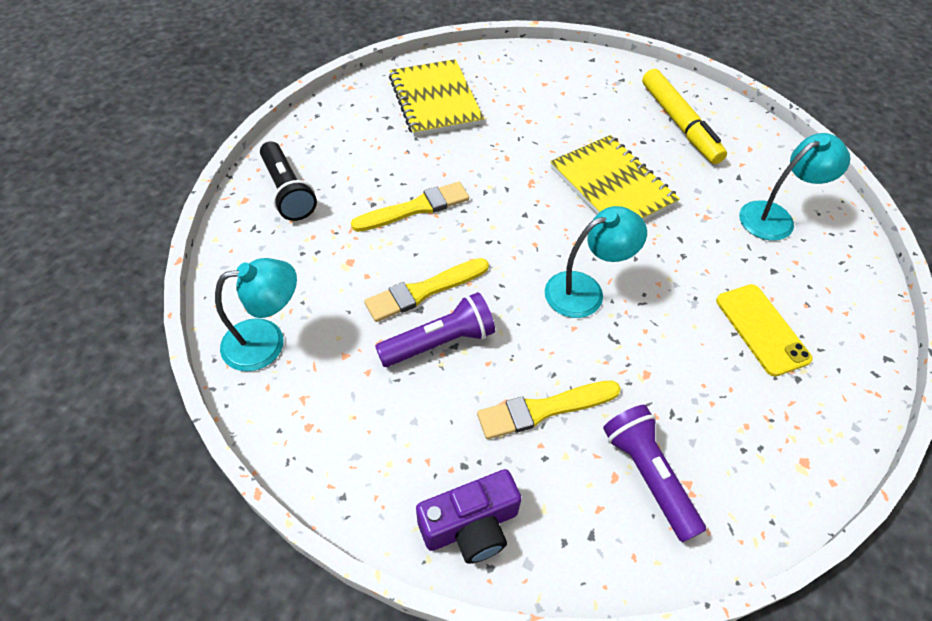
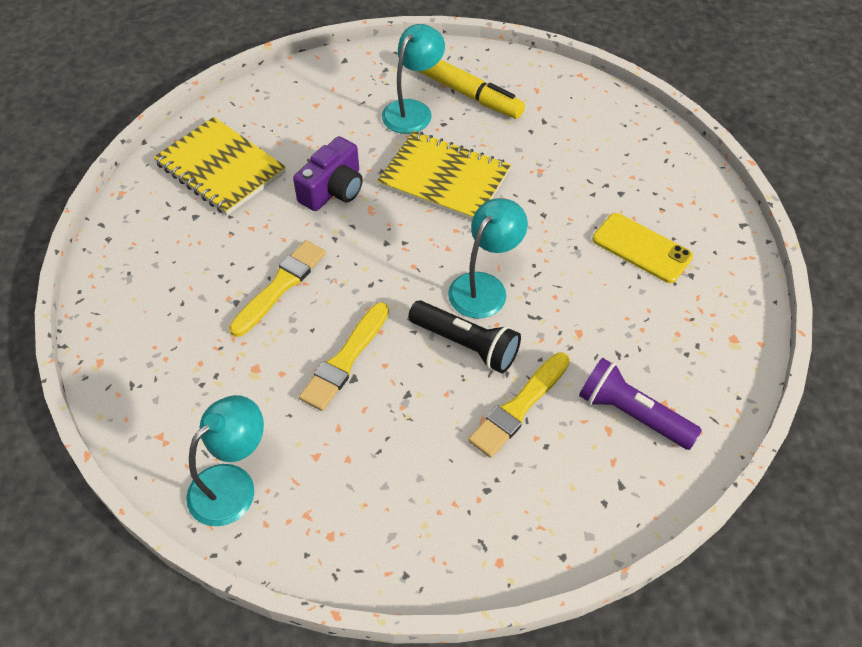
camera: 30 degrees left, 0 degrees up
black flashlight [260,141,317,221] -> black flashlight moved to [408,300,521,373]
purple flashlight [375,292,495,367] -> none
purple camera [416,469,522,564] -> purple camera moved to [293,136,363,211]
turquoise lamp [739,133,851,241] -> turquoise lamp moved to [382,24,445,134]

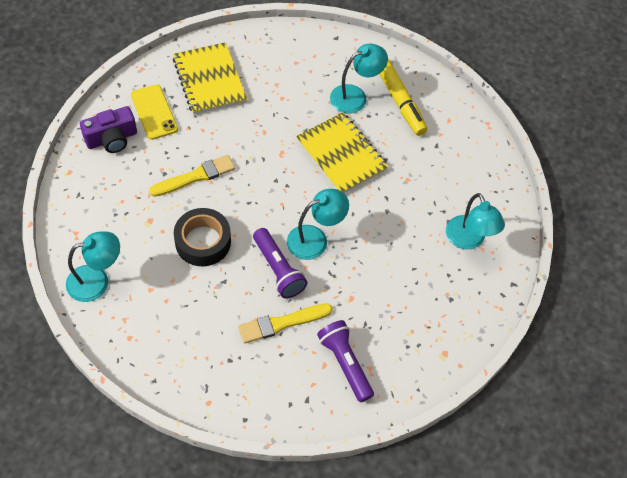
camera: 25 degrees right, 5 degrees up
purple camera [293,136,363,211] -> purple camera moved to [80,106,137,153]
yellow brush [299,302,389,411] -> black tape [174,208,231,266]
black flashlight [408,300,521,373] -> purple flashlight [253,228,308,299]
yellow phone [592,213,693,283] -> yellow phone moved to [131,84,178,140]
none -> turquoise lamp [446,193,505,250]

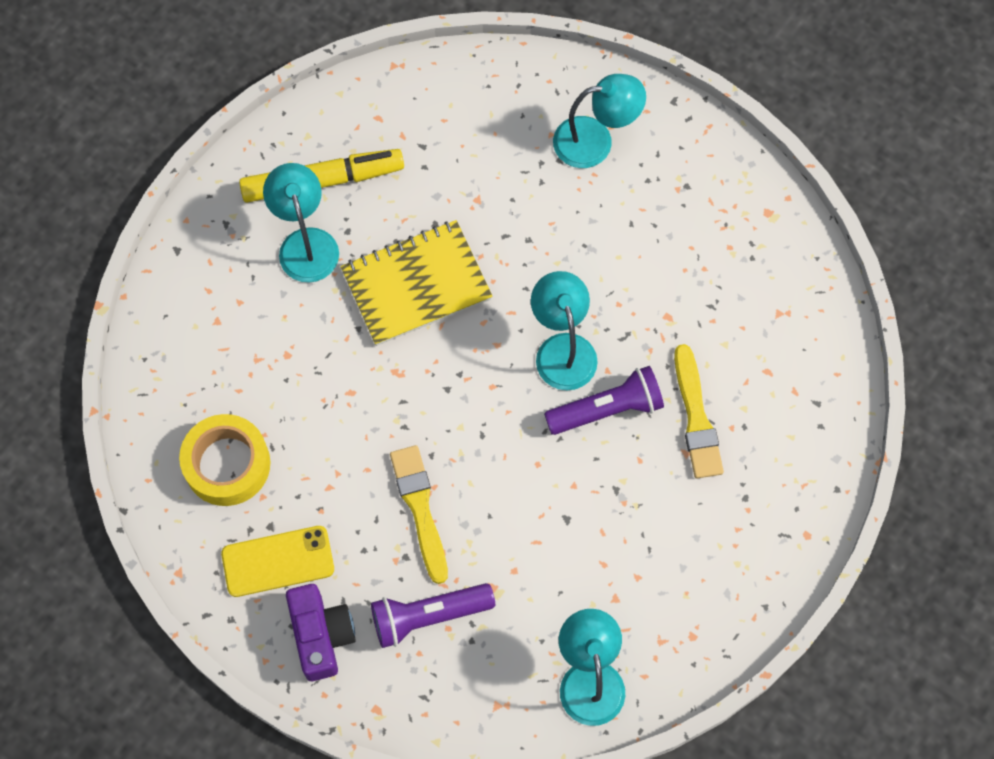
camera: 75 degrees left, 10 degrees up
yellow notebook [173,42,247,115] -> yellow tape [179,414,270,506]
black tape [174,208,231,266] -> none
purple flashlight [317,320,374,402] -> purple flashlight moved to [371,583,495,648]

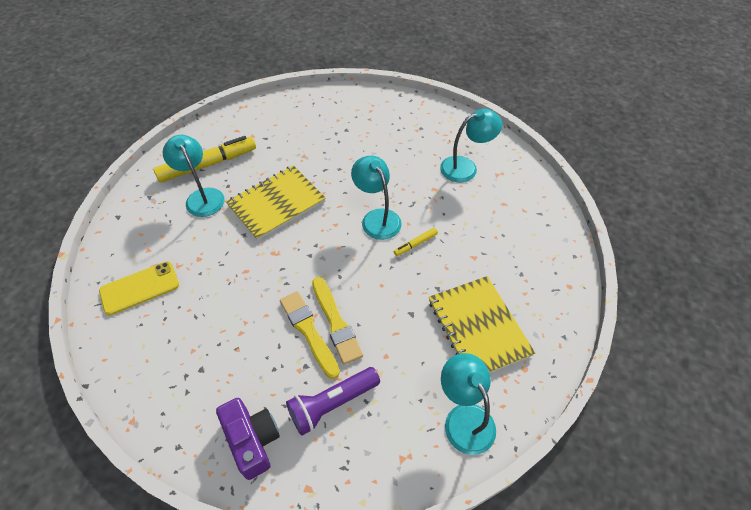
camera: 15 degrees left, 15 degrees down
yellow tape [179,414,270,506] -> none
yellow phone [221,526,334,597] -> yellow phone moved to [99,261,179,315]
purple flashlight [544,366,664,435] -> yellow marker [394,228,438,256]
turquoise lamp [553,74,646,168] -> turquoise lamp moved to [440,109,502,182]
yellow brush [674,344,724,479] -> yellow brush moved to [312,277,363,365]
none -> yellow notebook [429,276,535,373]

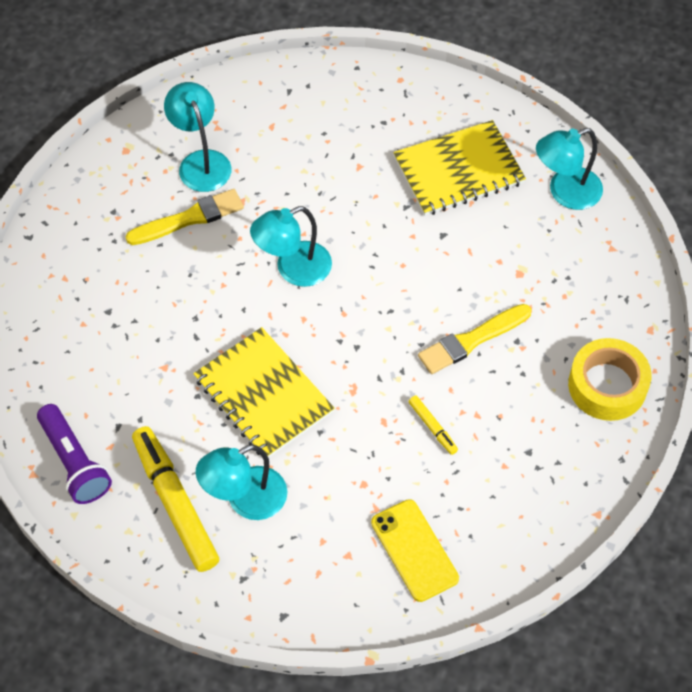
camera: 90 degrees left, 5 degrees up
purple camera [216,398,280,480] -> yellow tape [568,338,652,421]
purple flashlight [286,367,380,436] -> purple flashlight moved to [37,404,112,504]
yellow brush [312,277,363,365] -> yellow brush moved to [126,189,244,245]
yellow marker [394,228,438,256] -> yellow marker moved to [408,396,458,455]

